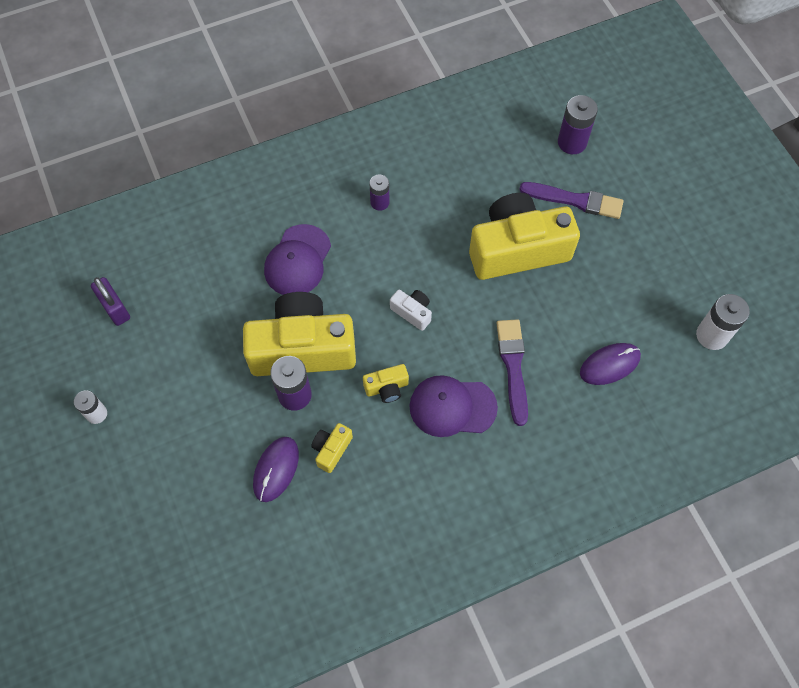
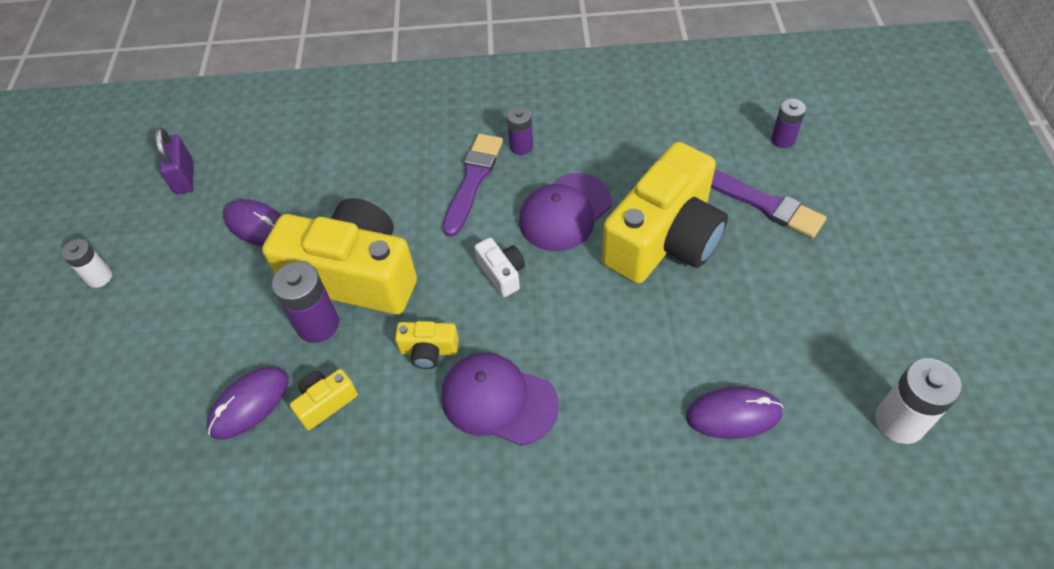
camera: 25 degrees right, 10 degrees down
purple cap [264,224,331,295] -> purple cap moved to [519,173,612,251]
yellow camera [469,193,580,280] -> yellow camera turned 120 degrees clockwise [602,142,728,284]
purple brush [496,319,528,426] -> purple brush moved to [442,134,503,237]
purple battery [558,95,598,154] -> purple battery [771,99,806,148], size x0.63
none -> purple mouse [223,199,281,246]

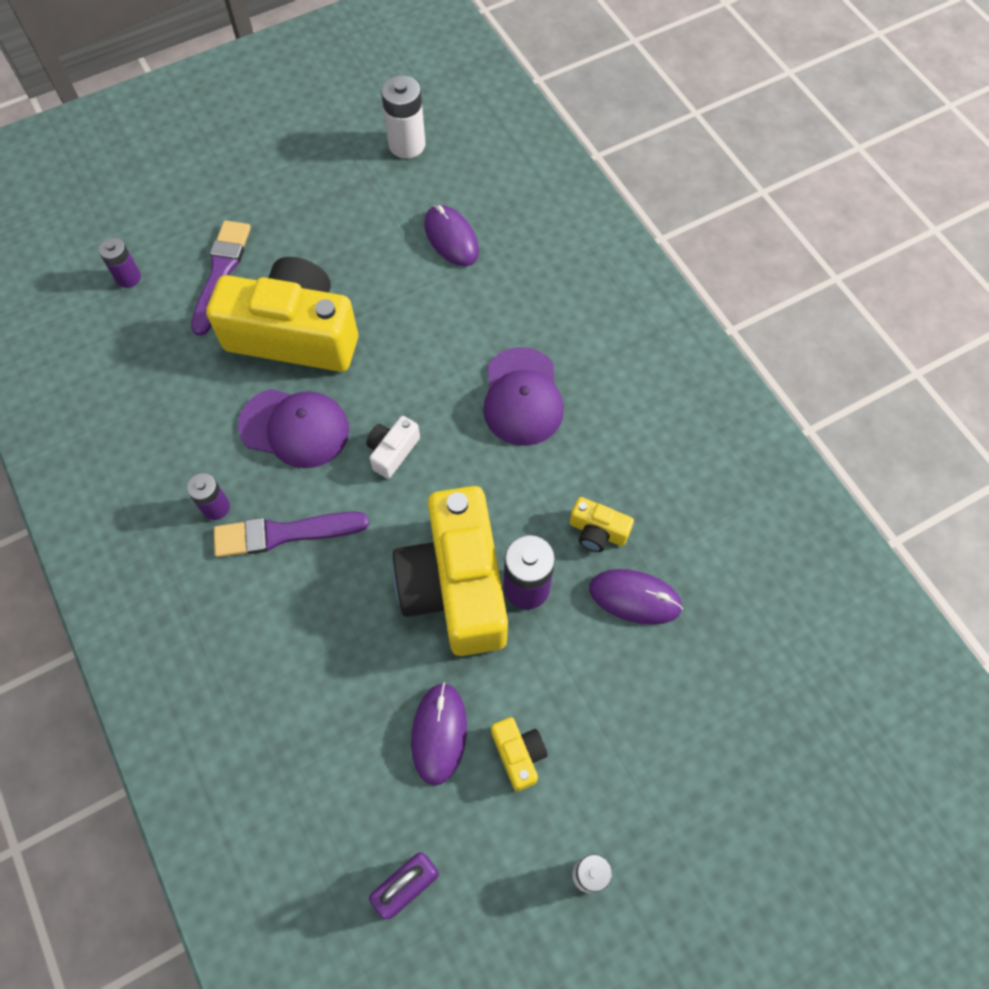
camera: 120 degrees left, 10 degrees up
yellow camera [395,321,459,369] -> yellow camera moved to [491,717,548,791]

